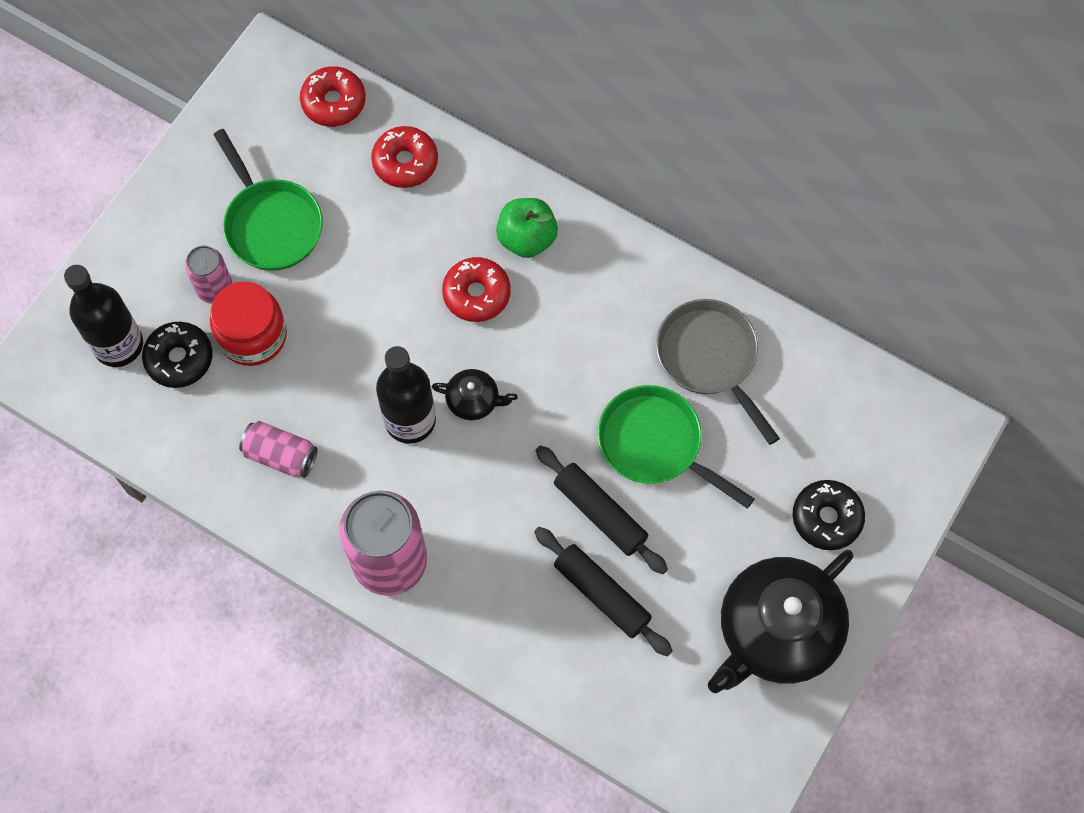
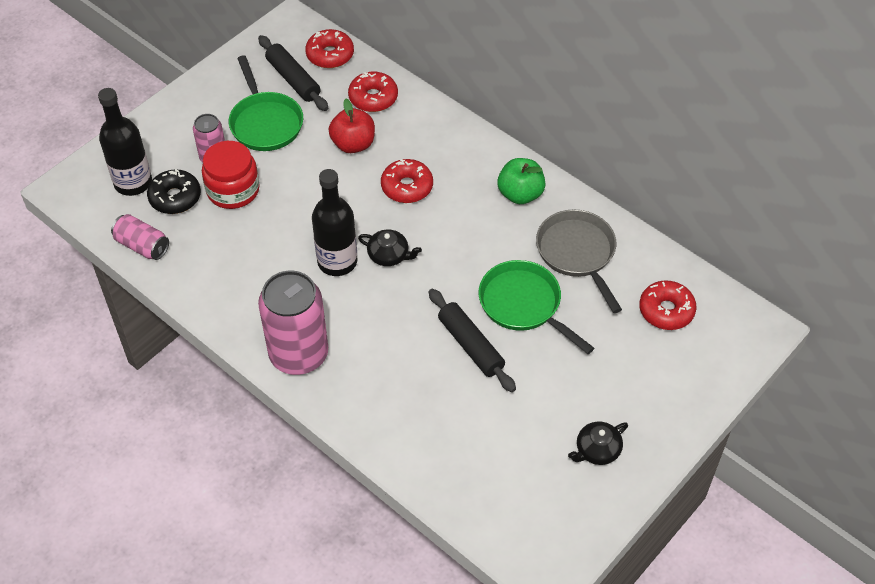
camera: 10 degrees right, 15 degrees down
pink can [239,421,318,478] -> pink can moved to [111,214,169,260]
green apple [496,198,558,258] -> green apple moved to [497,158,546,204]
black rolling pin [534,527,672,657] -> black rolling pin moved to [258,35,328,111]
black teapot [708,550,853,693] -> black teapot [568,422,628,465], size x0.44
black donut [793,480,865,550] -> none
none -> red apple [329,99,375,153]
none -> red donut [639,280,697,330]

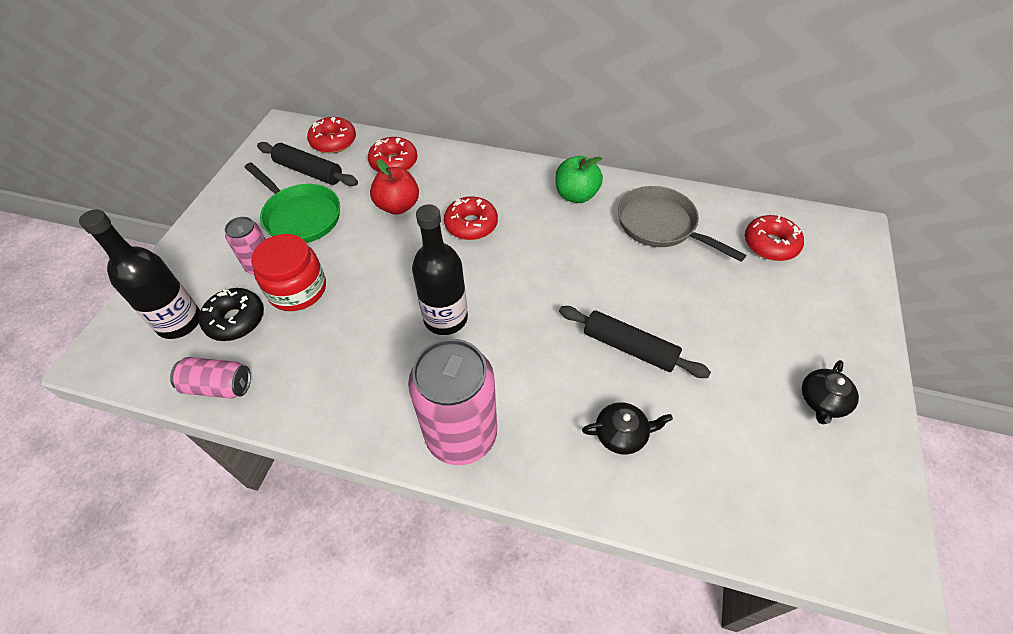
camera: 25 degrees left, 0 degrees up
black teapot [358,229,422,266] -> black teapot moved to [582,402,673,454]
green pan [478,260,594,354] -> none

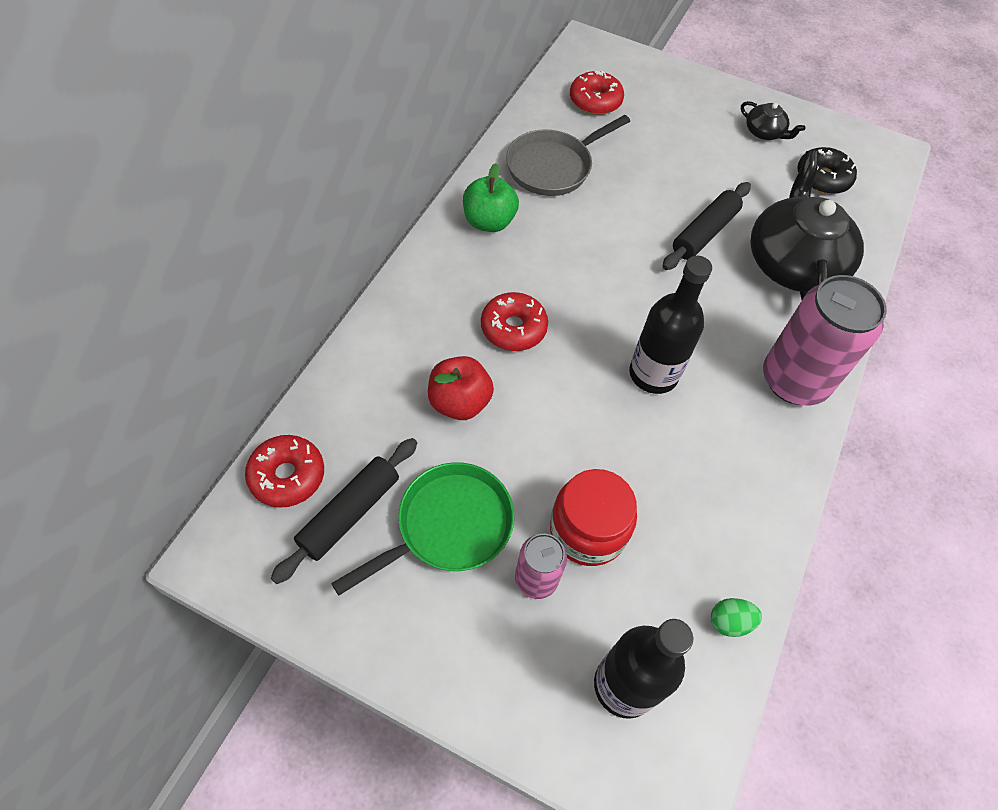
camera: 85 degrees left, 5 degrees up
pink can [170,357,251,399] -> green egg [711,598,762,637]
black donut [199,288,264,341] -> black donut moved to [797,147,857,194]
red donut [368,137,417,172] -> none
black teapot [582,402,673,454] -> black teapot [751,150,864,300], size x2.25

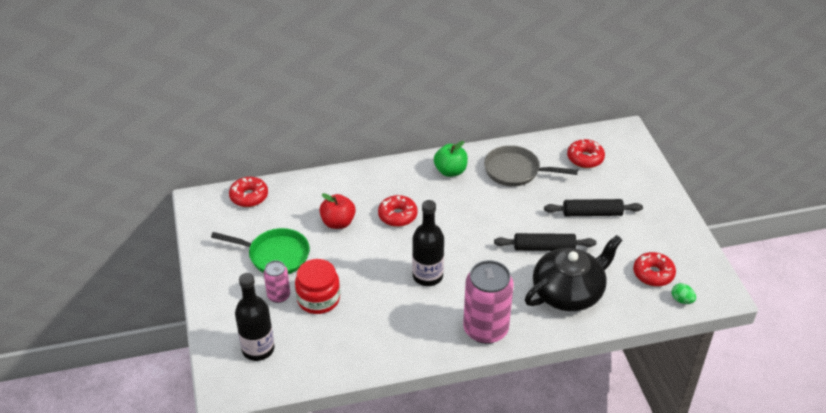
camera: 55 degrees right, 15 degrees down
black rolling pin [271,438,417,584] -> black rolling pin moved to [544,199,643,216]
green egg [711,598,762,637] -> green egg moved to [672,283,696,304]
black teapot [741,101,806,140] -> none
black donut [797,147,857,194] -> red donut [633,252,676,287]

